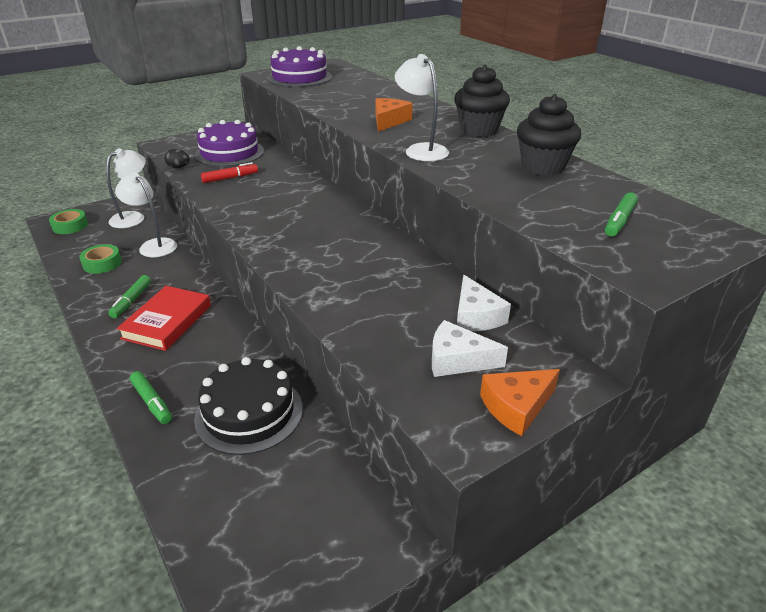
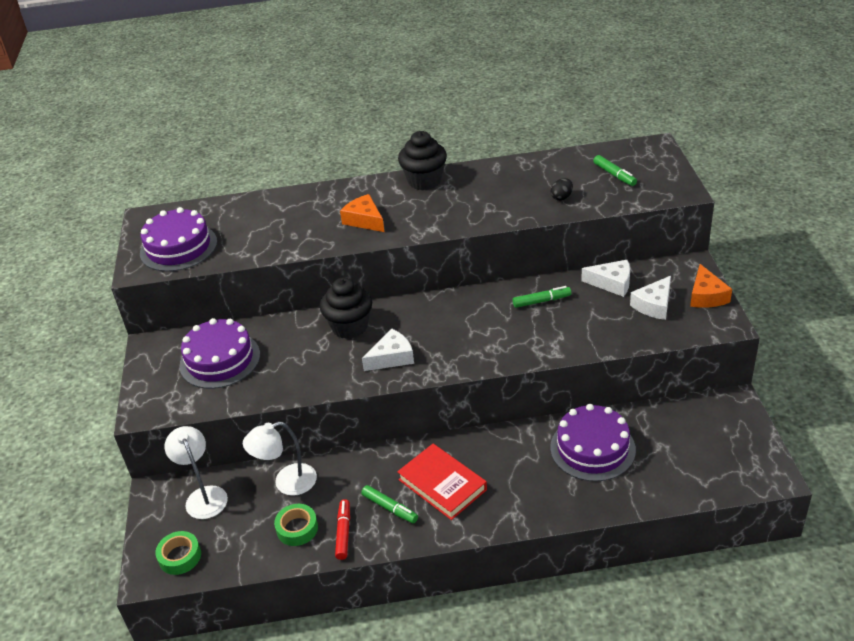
camera: 60 degrees left, 5 degrees up
green marker [130,371,172,424] -> green marker moved to [513,286,571,308]
black egg [164,149,190,168] -> black egg moved to [551,178,573,201]
black cake [194,357,303,455] -> purple cake [550,404,636,482]
red marker [201,162,258,183] -> red marker moved to [335,499,350,560]
white lamp [395,54,449,161] -> none
black cupcake [517,94,581,176] -> black cupcake moved to [320,277,372,339]
none -> white cheese [362,328,414,371]

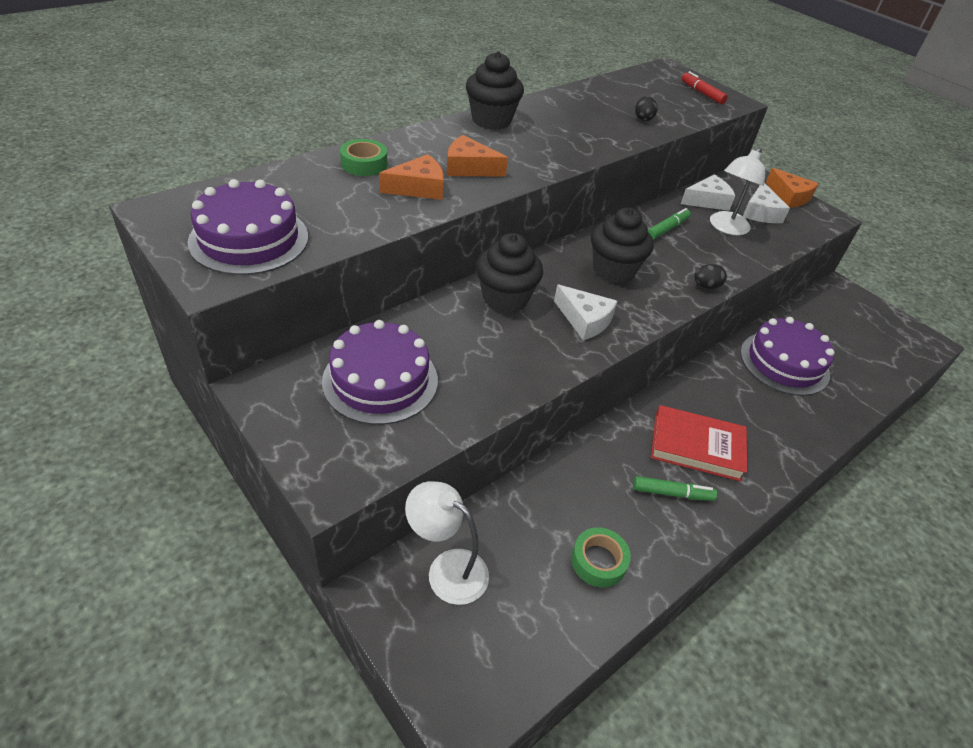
camera: 40 degrees left, 5 degrees up
green tape [155,531,201,575] -> green tape moved to [340,139,387,176]
white lamp [243,421,317,496] -> white lamp moved to [710,147,765,235]
red marker [335,499,350,560] -> red marker moved to [681,71,728,104]
white cheese [362,328,414,371] -> white cheese turned 105 degrees clockwise [554,284,617,340]
green marker [593,155,637,186] -> none
none -> orange cheese [379,154,444,200]
none -> black cupcake [591,207,653,284]
none -> black egg [694,264,727,289]

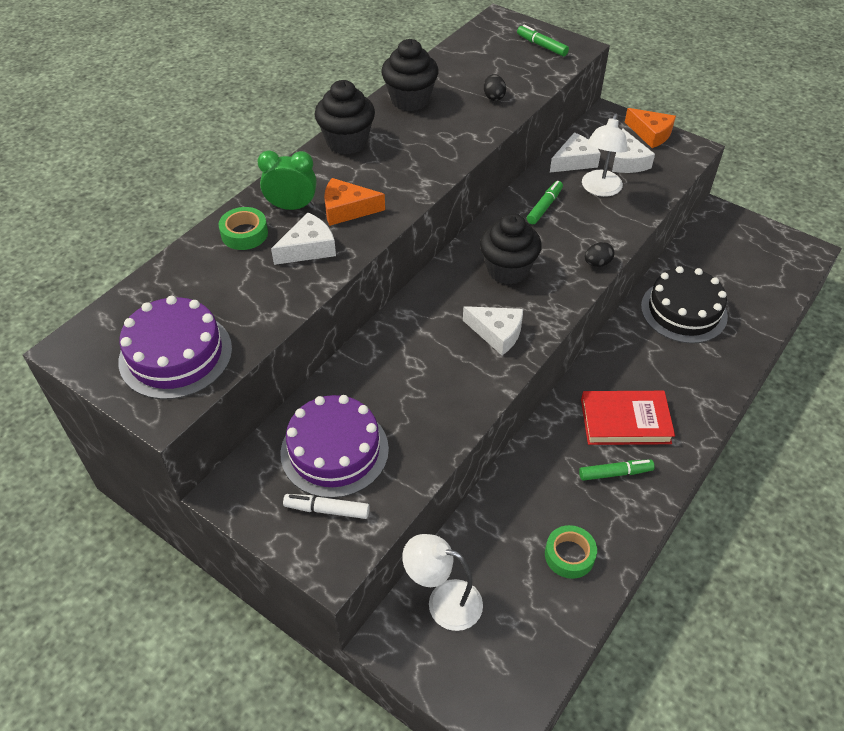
camera: 10 degrees left, 5 degrees up
orange cheese [379,154,444,200] -> white cheese [271,212,336,265]
black cupcake [476,233,543,313] -> black cupcake moved to [382,39,439,111]
red marker [681,71,728,104] -> green marker [517,25,569,57]
purple cake [741,317,835,396] -> black cake [641,266,728,344]
none -> green clock [258,150,317,210]
none -> white marker [283,494,370,519]

